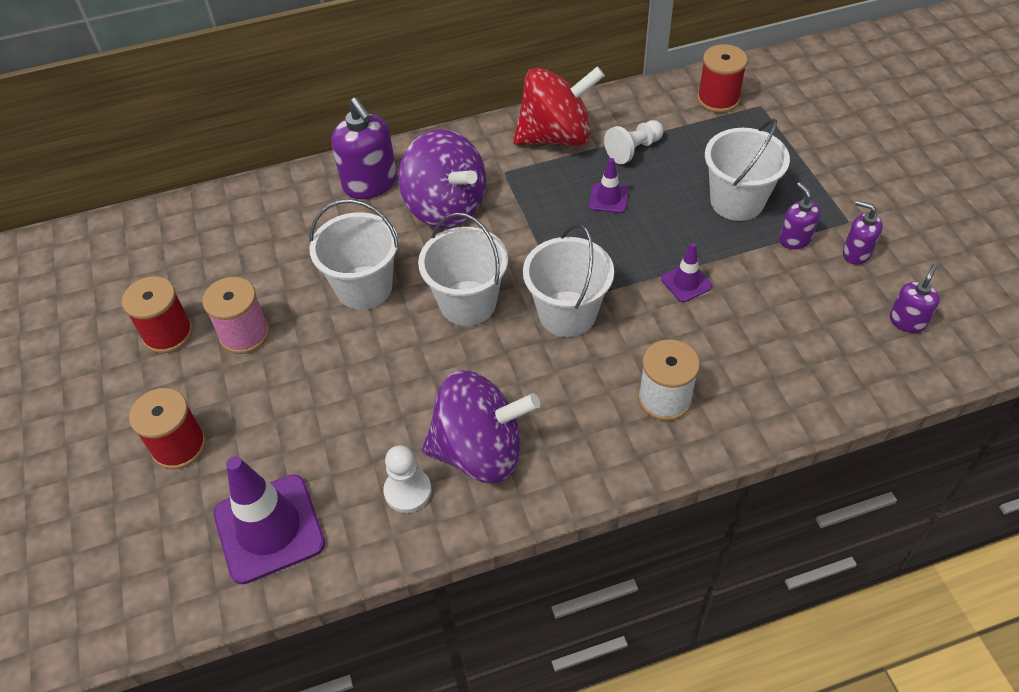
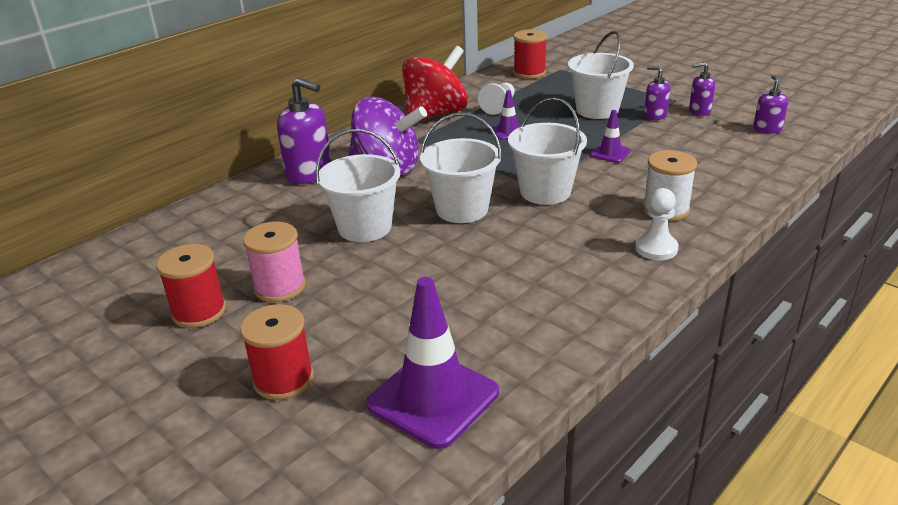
camera: 30 degrees left, 20 degrees down
white pawn [383,445,432,513] -> white pawn moved to [635,188,679,260]
purple spinning top [422,371,540,483] -> none

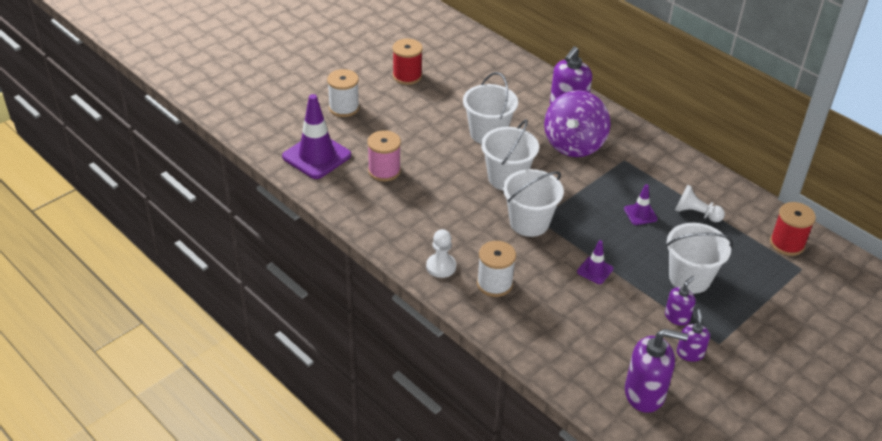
camera: 90 degrees right, 10 degrees up
red spool [240,304,314,400] -> white spool [327,69,359,117]
pink spool [243,222,306,302] -> pink spool moved to [367,130,401,181]
red spinning top [402,46,468,121] -> none
purple soap dispenser [753,75,788,134] -> purple soap dispenser [625,329,688,413], size x1.78

